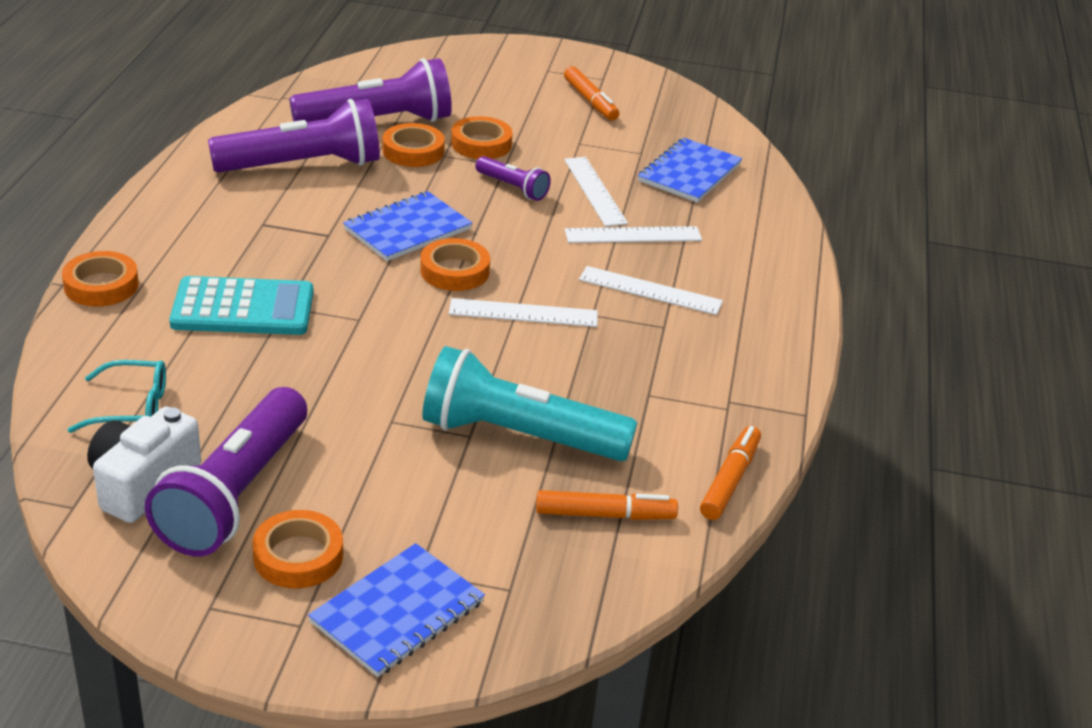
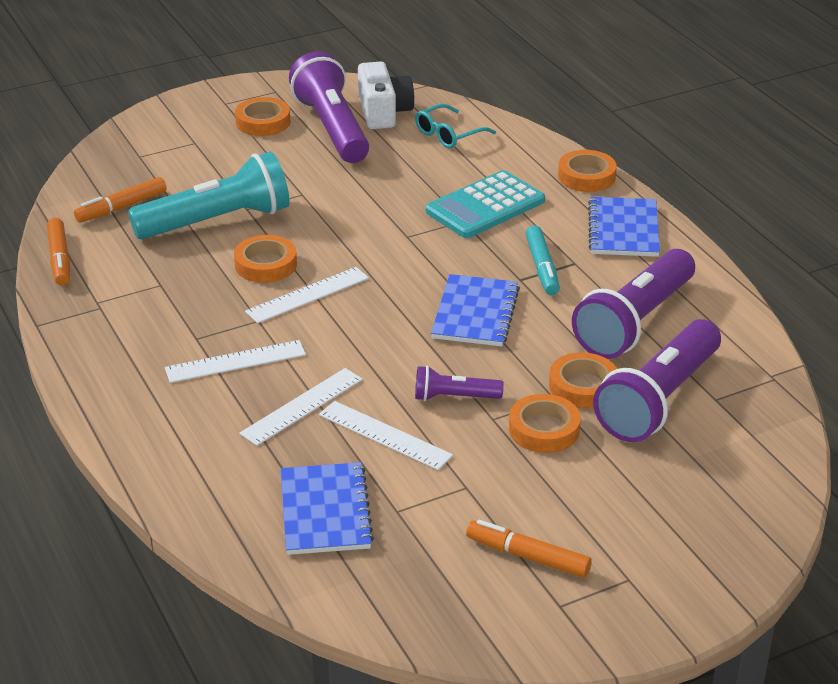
camera: 145 degrees right, 0 degrees up
blue notebook [308,543,485,677] -> blue notebook moved to [588,197,660,257]
orange tape [420,238,490,291] -> orange tape moved to [234,235,297,283]
none -> turquoise marker [525,226,560,295]

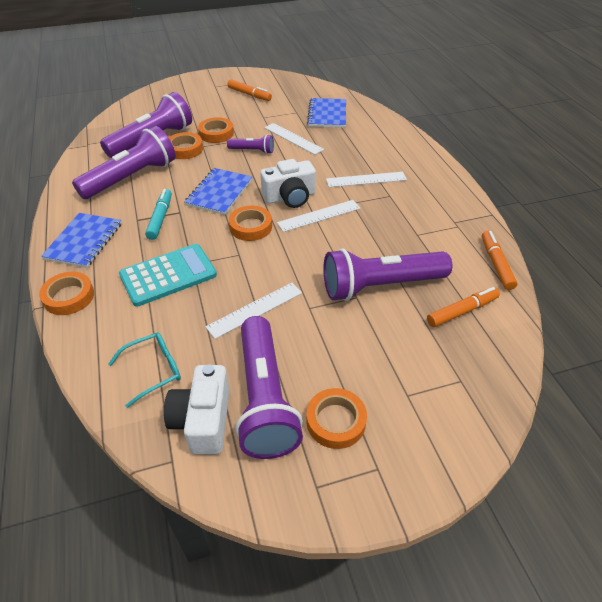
camera: 170 degrees left, 10 degrees up
turquoise flashlight [128,151,290,239] -> purple flashlight [323,248,452,301]
orange tape [234,235,297,283] -> orange tape moved to [229,206,272,241]
white ruler [239,368,363,446] -> white ruler moved to [205,283,302,339]
none -> white camera [260,159,316,208]

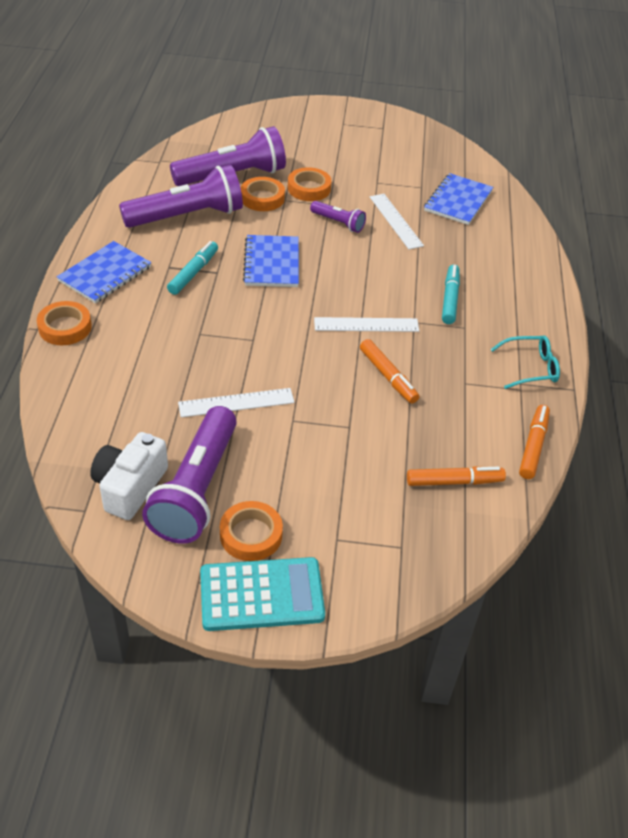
camera: 20 degrees right, 0 degrees up
turquoise glasses [108,332,181,408] -> turquoise glasses moved to [491,336,560,389]
turquoise calculator [119,244,217,307] -> turquoise calculator moved to [200,557,325,631]
blue notebook [185,168,252,215] -> blue notebook turned 45 degrees counterclockwise [243,235,299,287]
orange marker [227,79,272,101] -> orange marker moved to [360,339,419,404]
orange tape [229,206,272,241] -> none
white camera [260,159,316,208] -> none
purple flashlight [323,248,452,301] -> none
white ruler [326,172,407,187] -> turquoise marker [442,265,460,324]

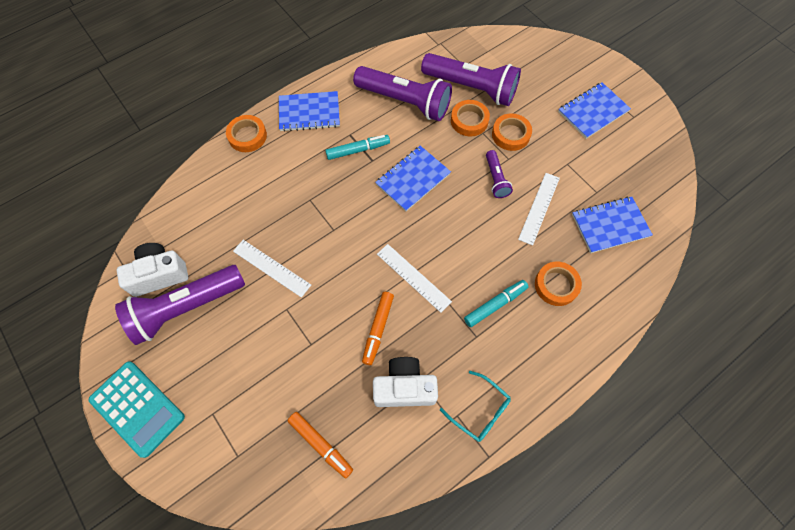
camera: 50 degrees right, 20 degrees up
orange tape [220,501,283,561] -> orange tape moved to [535,261,582,306]
orange marker [519,405,550,479] -> none
none -> white camera [373,357,438,407]
none -> blue notebook [558,82,631,139]

